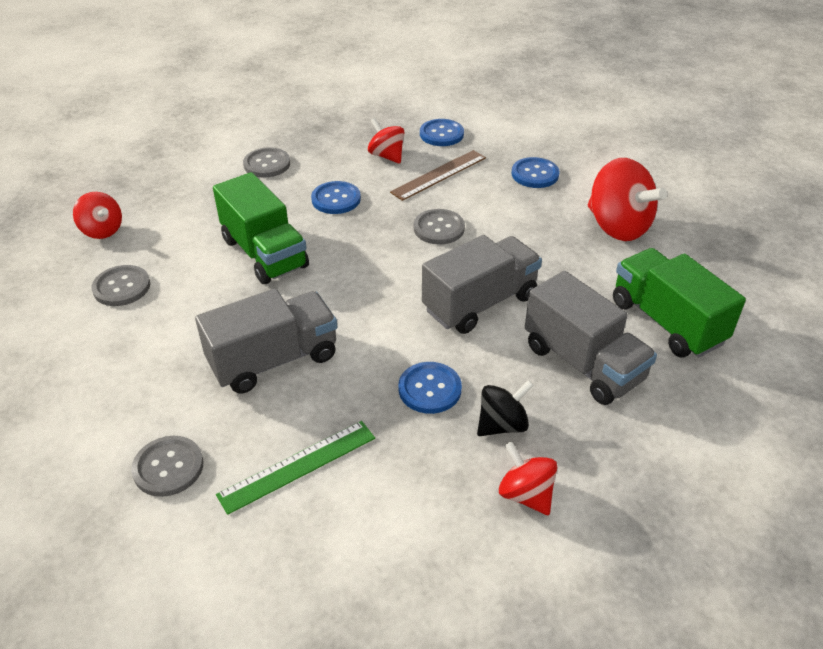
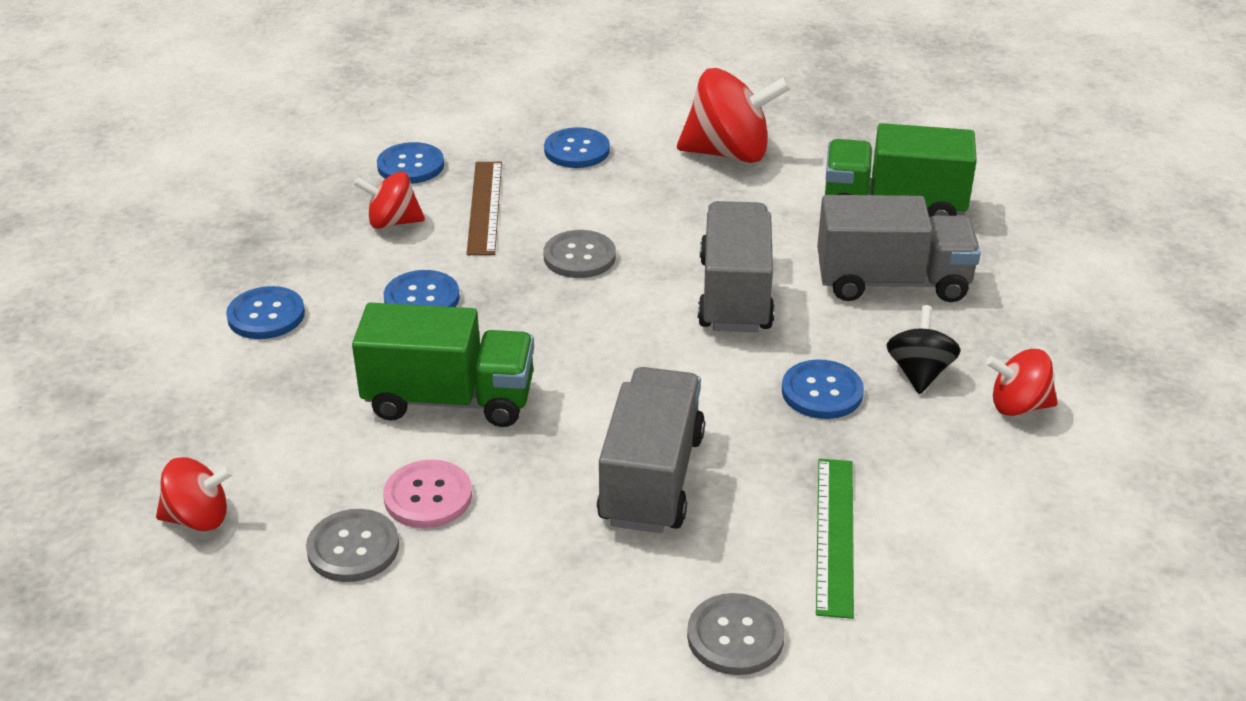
camera: 50 degrees left, 5 degrees down
grey button [243,147,290,178] -> blue button [226,286,305,339]
none -> pink button [383,460,472,528]

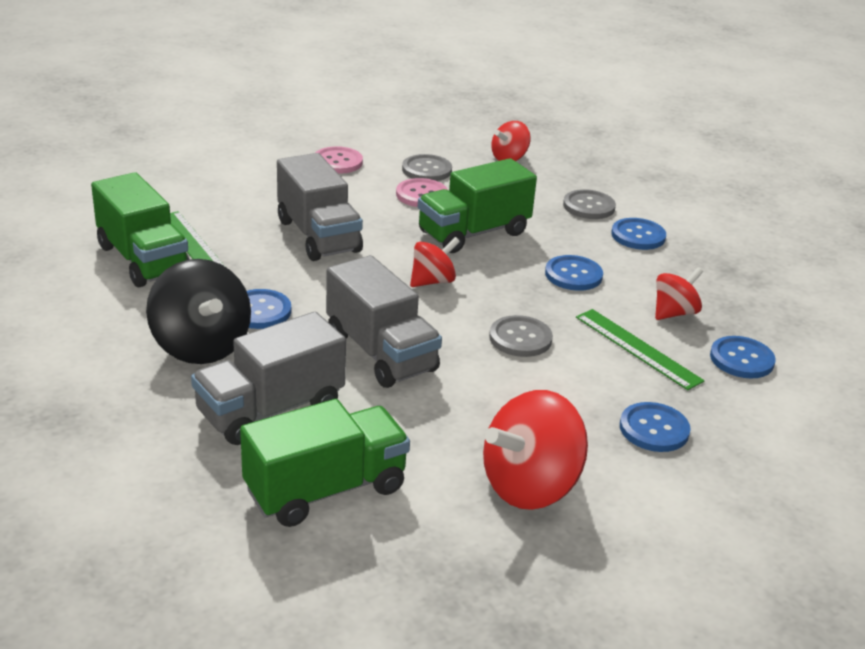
camera: 140 degrees right, 5 degrees down
brown ruler [467,162,502,255] -> green ruler [576,309,705,390]
grey button [687,593,785,675] -> grey button moved to [563,189,616,219]
black spinning top [886,305,961,394] -> black spinning top [146,259,251,364], size x1.75
red spinning top [986,349,1058,416] -> red spinning top moved to [410,237,460,287]
none -> green truck [91,172,190,287]
none -> pink button [315,146,363,174]

